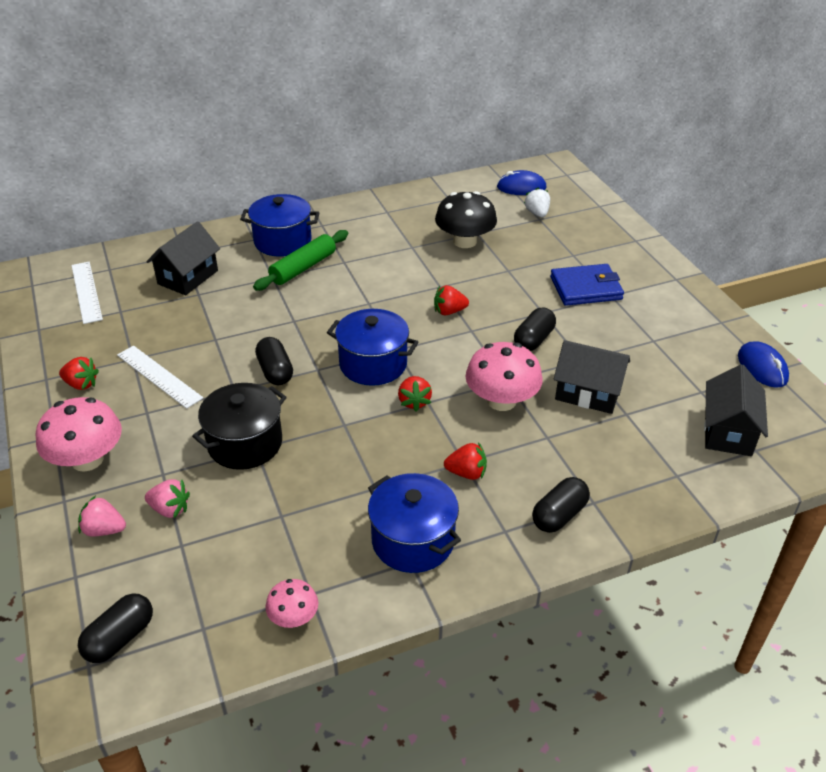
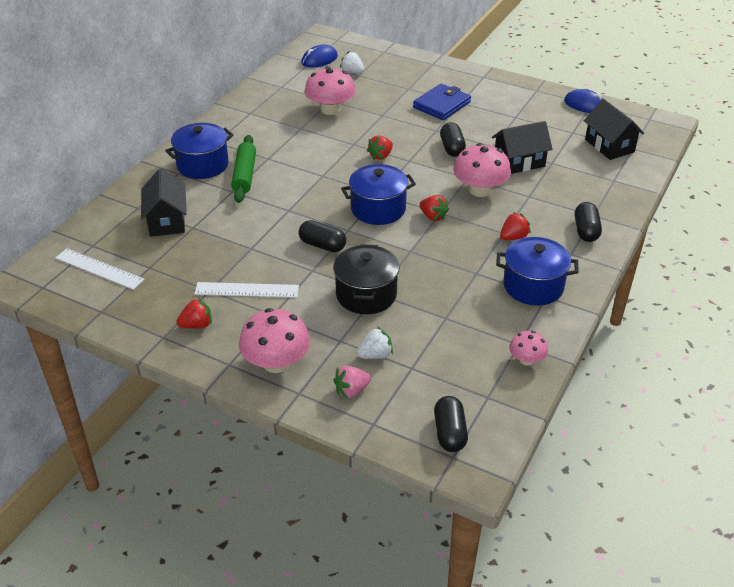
camera: 40 degrees left, 0 degrees up
pink strawberry [145,479,190,519] -> white strawberry [357,327,393,359]
black mushroom [435,191,497,248] -> pink mushroom [305,66,356,115]

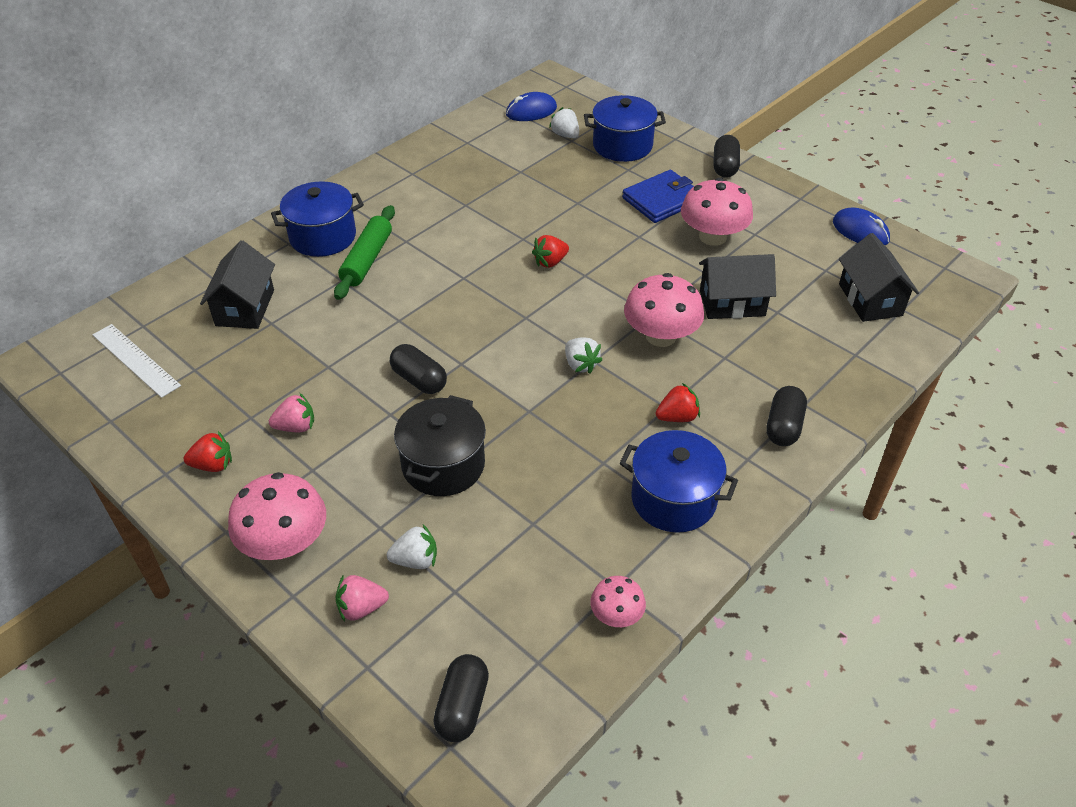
camera: 15 degrees right, 5 degrees up
white ruler [194,282,299,298] -> pink strawberry [269,393,314,433]
pink mushroom [305,66,356,115] -> pink mushroom moved to [681,178,753,246]
blue pot [341,164,416,225] -> blue pot moved to [584,95,666,162]
red strawberry [419,195,449,221] -> white strawberry [565,337,602,374]
black capsule [440,122,466,157] -> black capsule moved to [713,135,740,178]

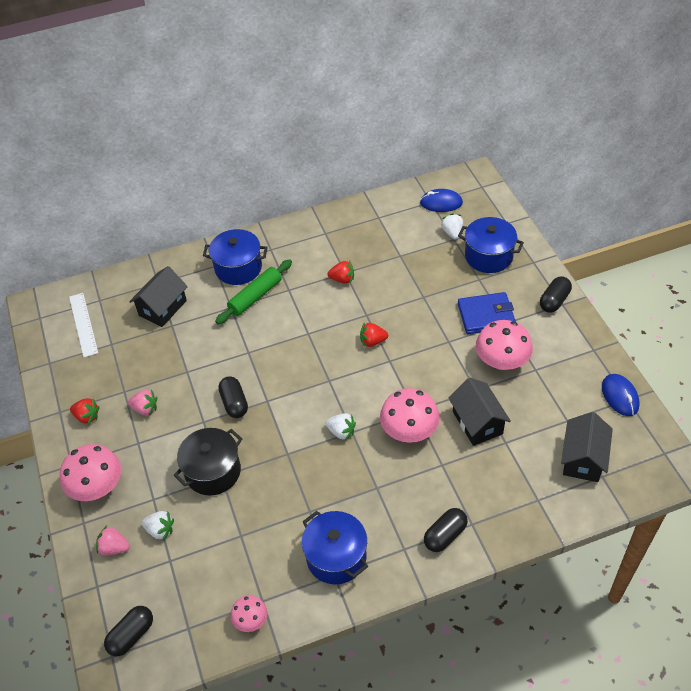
camera: 30 degrees right, 5 degrees up
white strawberry [565,337,602,374] -> white strawberry turned 60 degrees counterclockwise [325,413,356,440]
red strawberry [656,383,700,422] -> red strawberry moved to [328,261,354,284]
black house [699,254,776,319] -> black house turned 45 degrees clockwise [448,378,511,446]

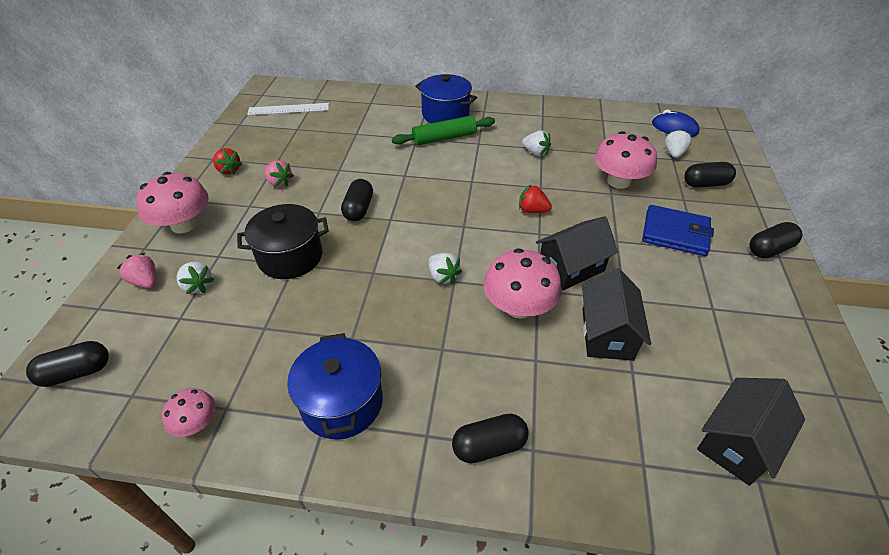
camera: 25 degrees right, 5 degrees down
white ruler [69,293,98,358] -> white ruler turned 75 degrees clockwise [247,103,329,115]
black house [129,266,188,327] -> black house moved to [536,216,618,291]
red strawberry [328,261,354,284] -> white strawberry [522,131,551,156]
blue pot [458,217,524,273] -> black capsule [684,162,736,188]
pink mushroom [476,320,533,370] -> pink mushroom moved to [594,131,657,189]
blue mouse [602,374,640,416] -> none

